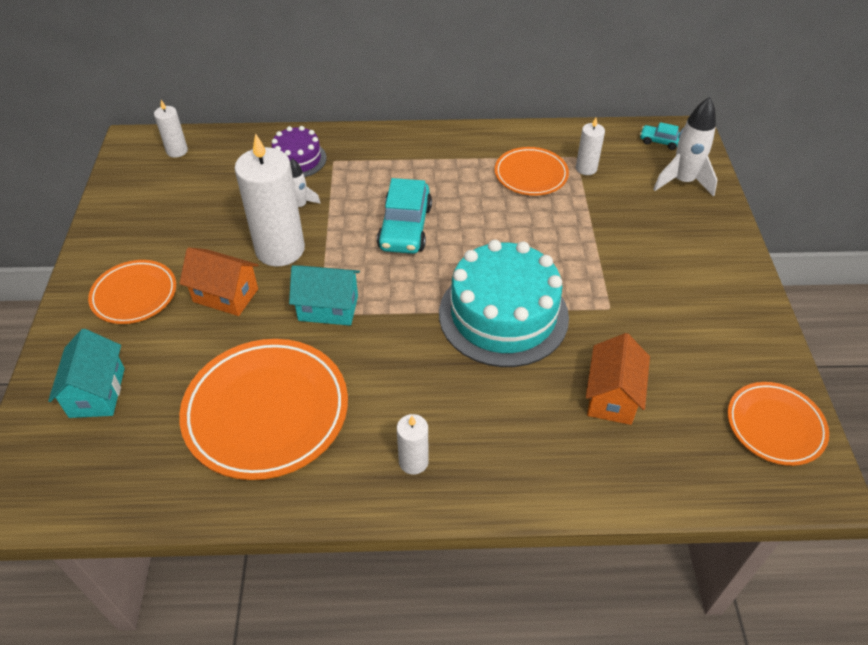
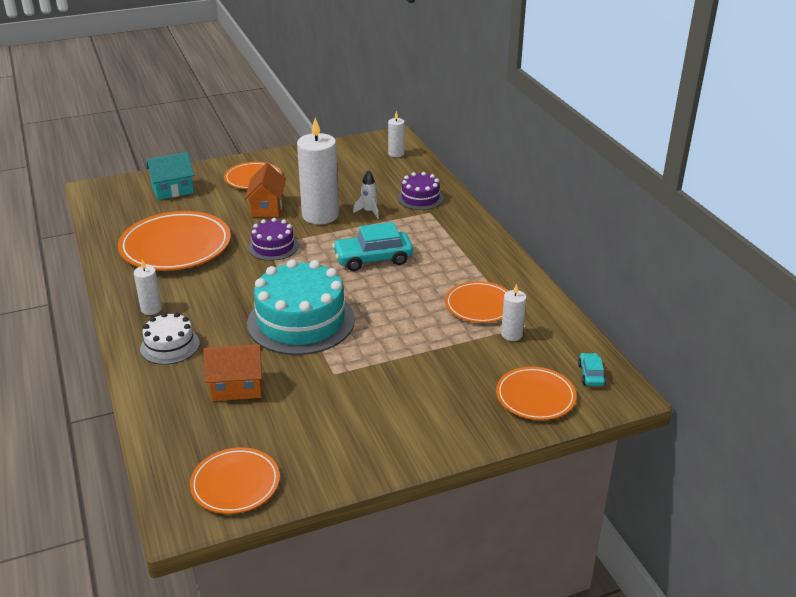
camera: 70 degrees right, 15 degrees down
turquoise house [289,265,360,326] -> purple cake [248,218,299,261]
white rocket [653,97,718,197] -> orange plate [496,367,577,420]
none -> white cake [140,312,200,365]

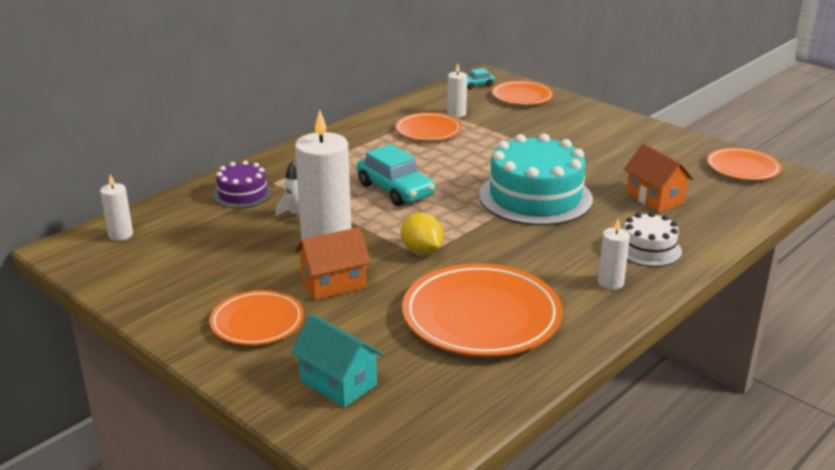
camera: 115 degrees left, 5 degrees down
purple cake [248,218,299,261] -> yellow lemon [401,212,443,255]

